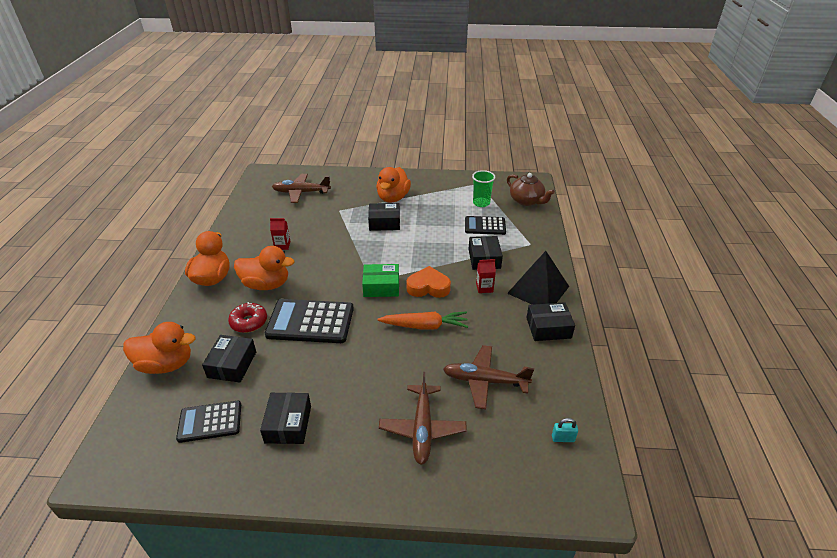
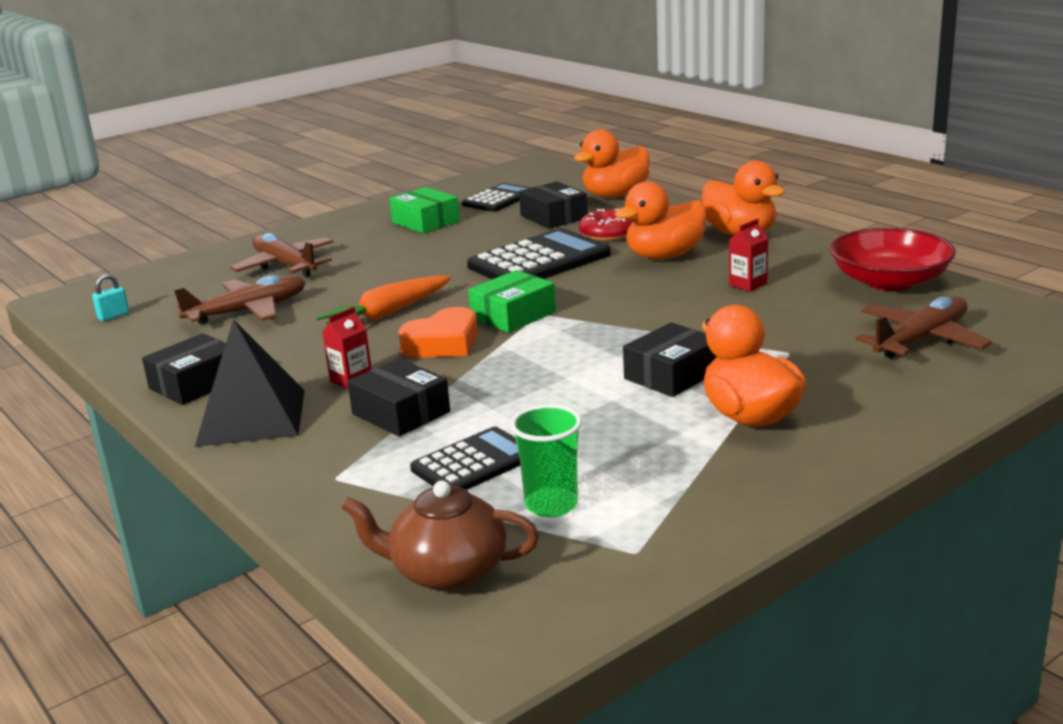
camera: 140 degrees right, 15 degrees down
black box [260,392,311,444] -> green box [389,187,460,234]
none -> red bowl [830,228,956,291]

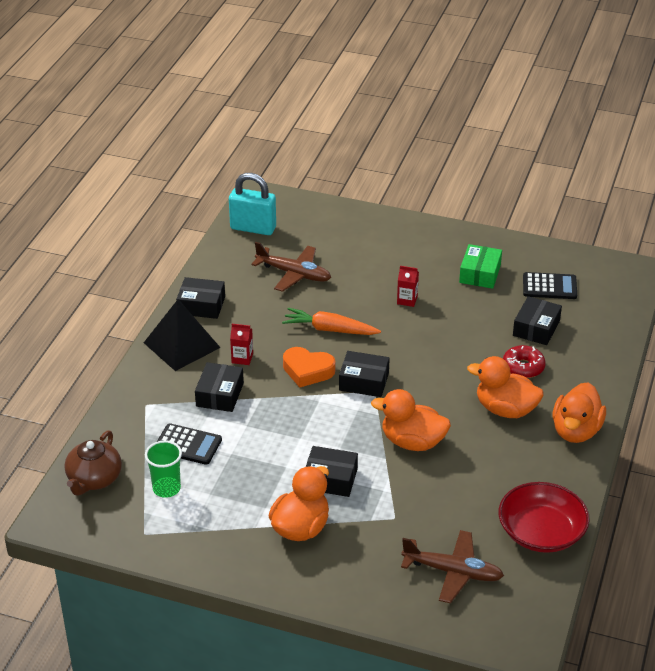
camera: 55 degrees right, 15 degrees up
turquoise padlock [92,274,129,321] -> turquoise padlock [229,173,276,235], size x2.39
brown plane [230,233,333,277] -> none
brown teapot [341,480,539,591] -> brown teapot turned 135 degrees counterclockwise [65,430,122,496]
black calculator [467,228,611,279] -> none
green box [468,270,556,333] -> black box [339,351,390,397]
orange duck [574,130,650,197] -> orange duck moved to [371,389,451,451]
red carton [729,219,769,292] -> red carton moved to [397,266,419,307]

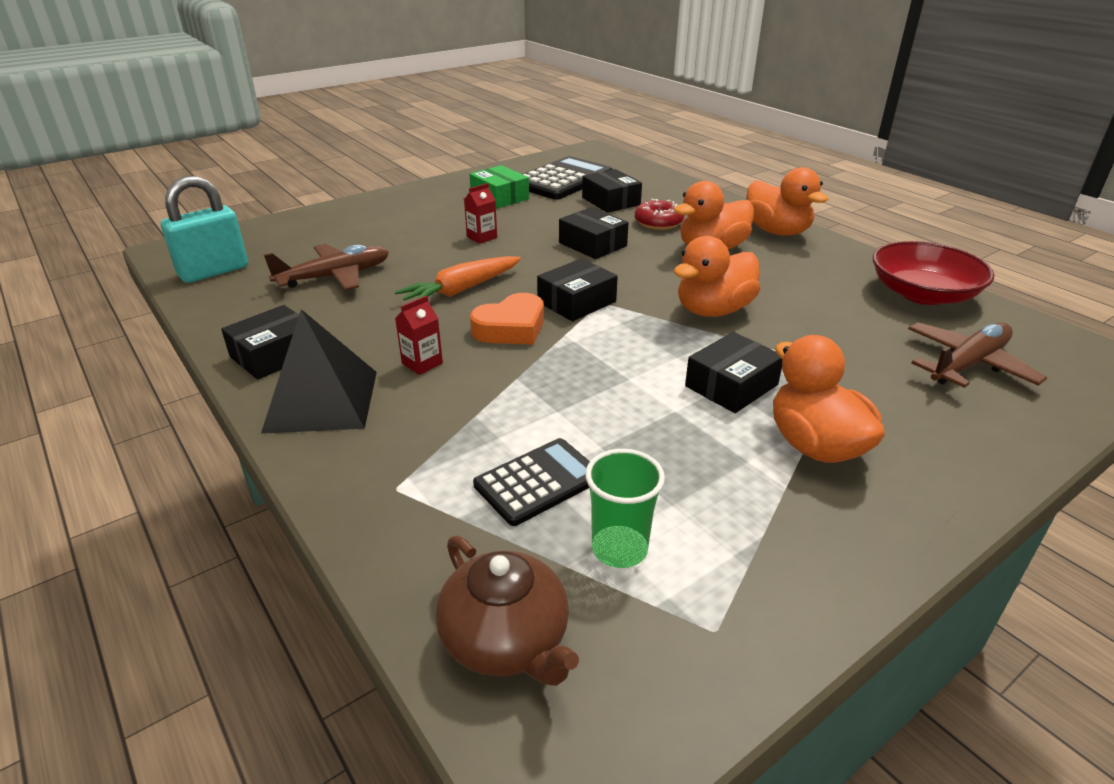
camera: 55 degrees left, 5 degrees down
black box [195,362,244,412] -> black box moved to [559,207,629,259]
black calculator [523,272,577,299] -> black calculator [523,156,613,200], size x1.61

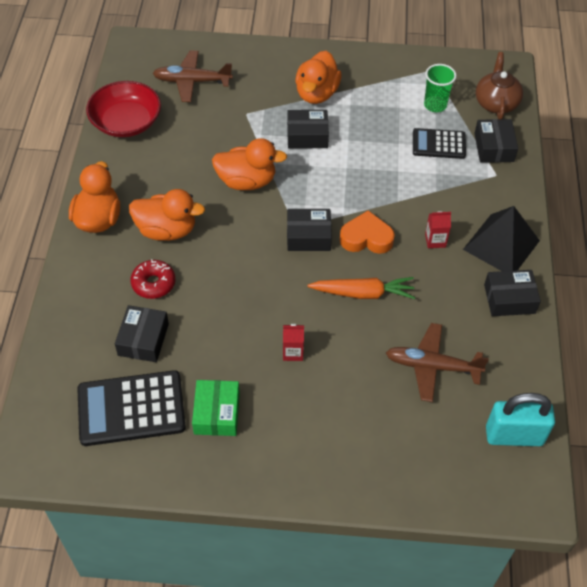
camera: 140 degrees left, 20 degrees up
black box [559,207,629,259] -> black box moved to [474,119,518,163]

